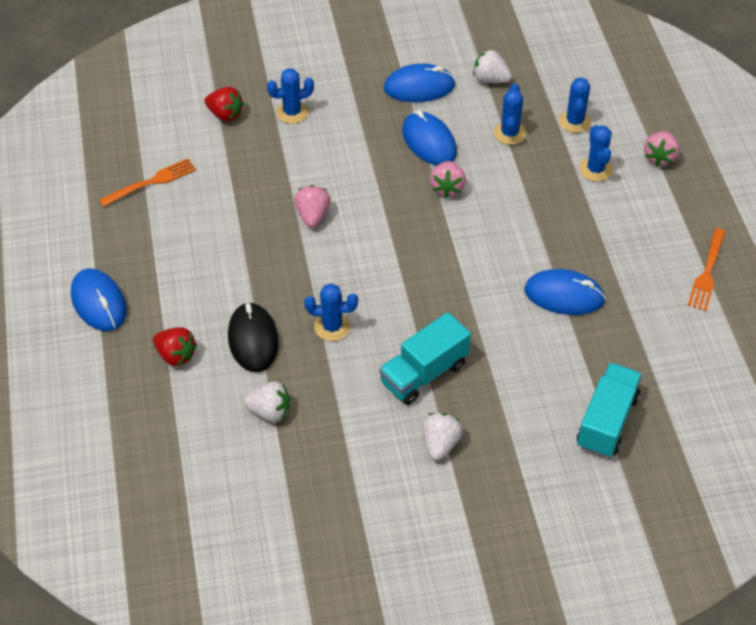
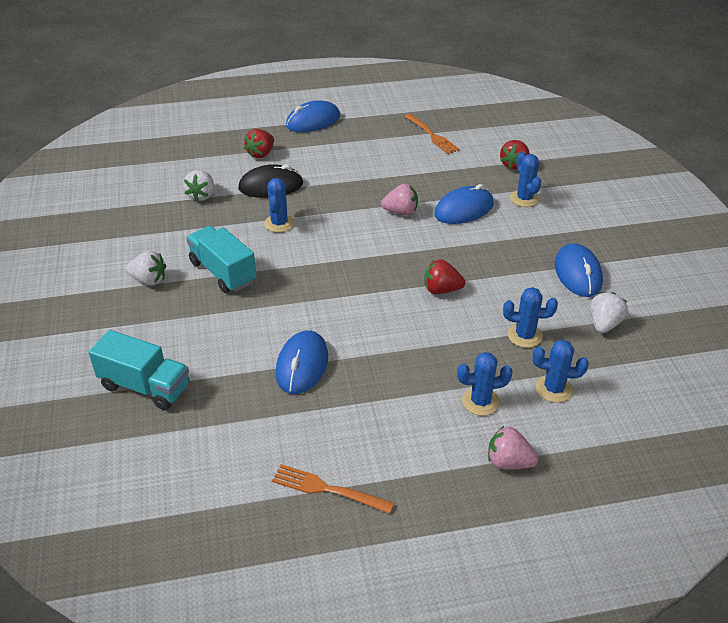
camera: 90 degrees right, 10 degrees down
blue mouse [402,110,457,166] -> blue mouse moved to [434,184,494,224]
pink strawberry [430,161,466,198] -> red strawberry [424,259,465,294]

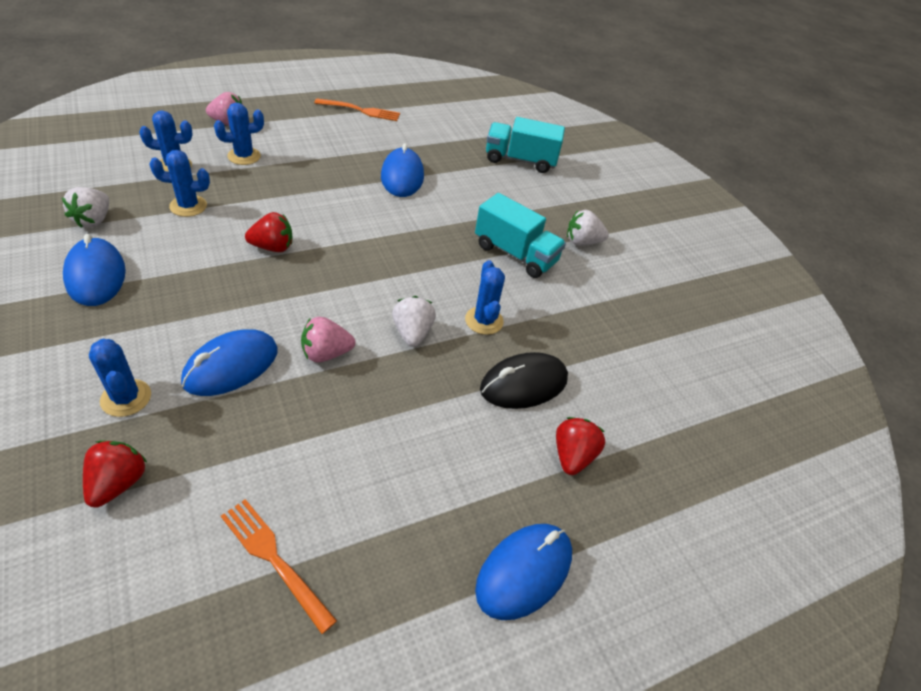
camera: 160 degrees right, 5 degrees up
white strawberry [183,170,214,201] -> white strawberry moved to [392,296,436,347]

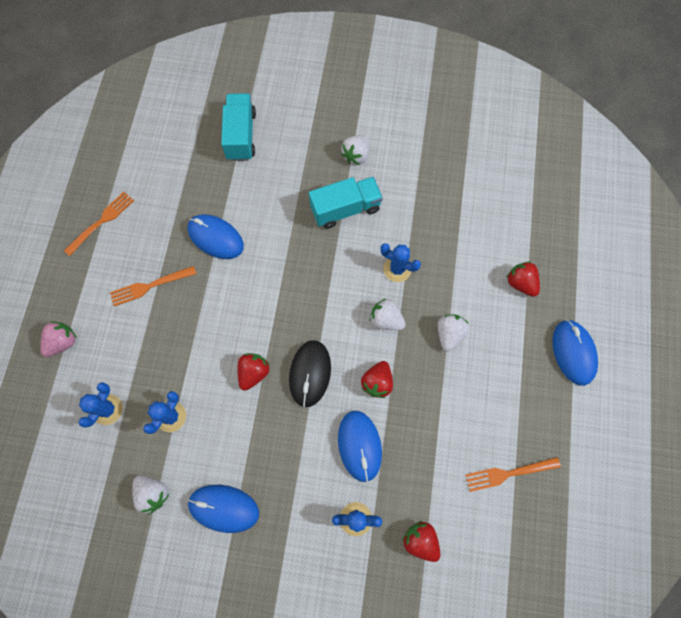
camera: 50 degrees left, 25 degrees up
blue cactus [214,103,264,165] -> none
pink strawberry [301,317,355,363] -> red strawberry [361,361,393,398]
black mouse [480,352,568,409] -> black mouse moved to [289,340,331,407]
turquoise truck [486,117,565,173] -> turquoise truck turned 135 degrees clockwise [221,93,256,161]
none -> orange fork [110,266,196,306]
none -> white strawberry [438,314,469,351]

